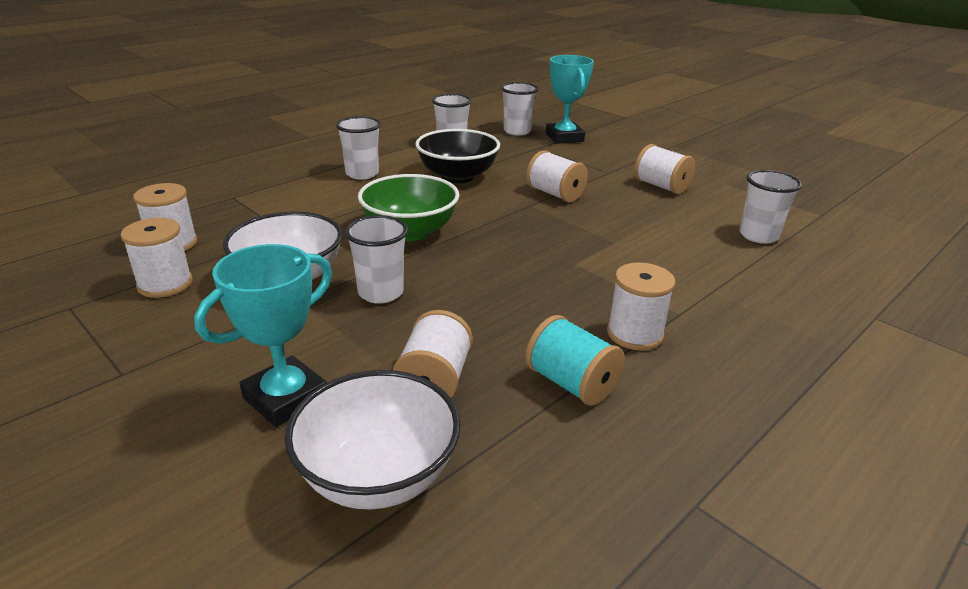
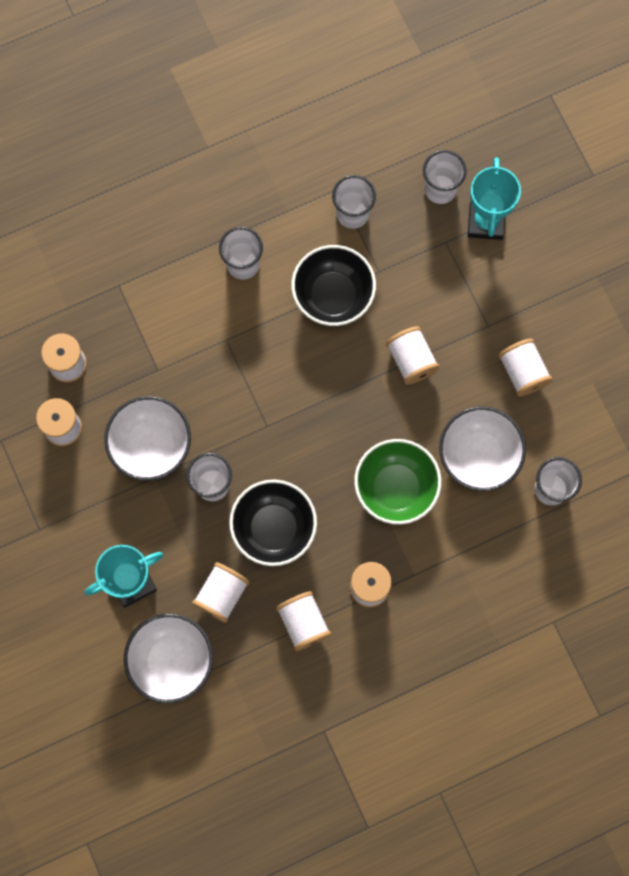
camera: 20 degrees right, 45 degrees up
green bowl [358,174,459,241] -> green bowl moved to [354,439,441,525]
turquoise spool [526,315,625,406] -> white spool [276,591,331,651]
none -> black bowl [229,480,317,566]
none -> white bowl [439,406,526,491]

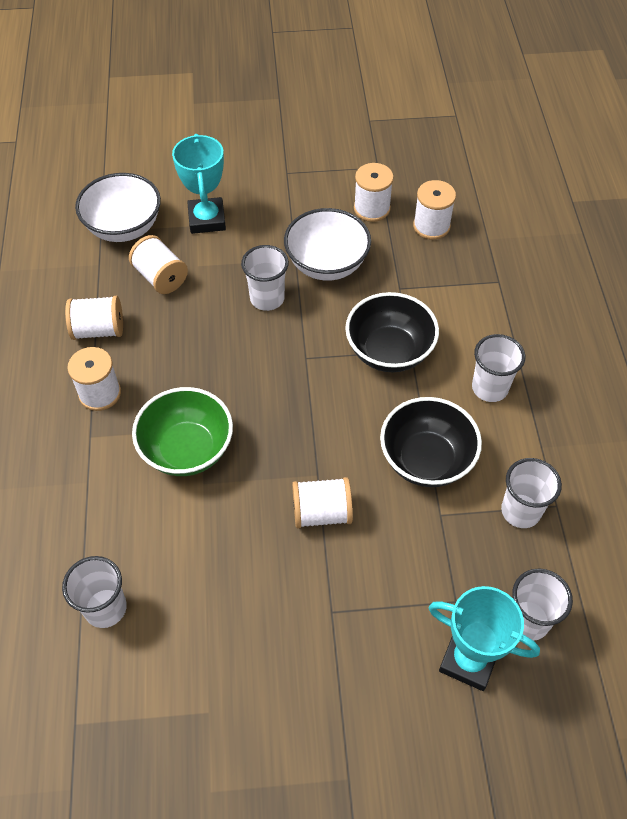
camera: 110 degrees right, 20 degrees down
black bowl [229,480,317,566] -> black bowl moved to [345,292,439,372]
white bowl [439,406,526,491] -> none
white spool [498,338,553,397] -> none

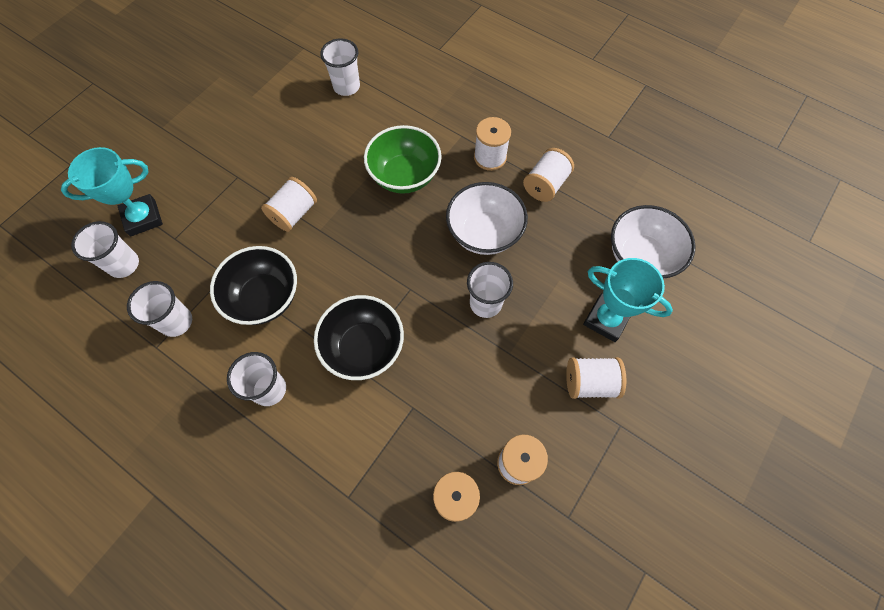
camera: 130 degrees right, 10 degrees up
white spool [129,235,188,294] -> white spool moved to [566,357,626,399]
white bowl [284,208,371,281] -> white bowl moved to [446,182,528,255]

